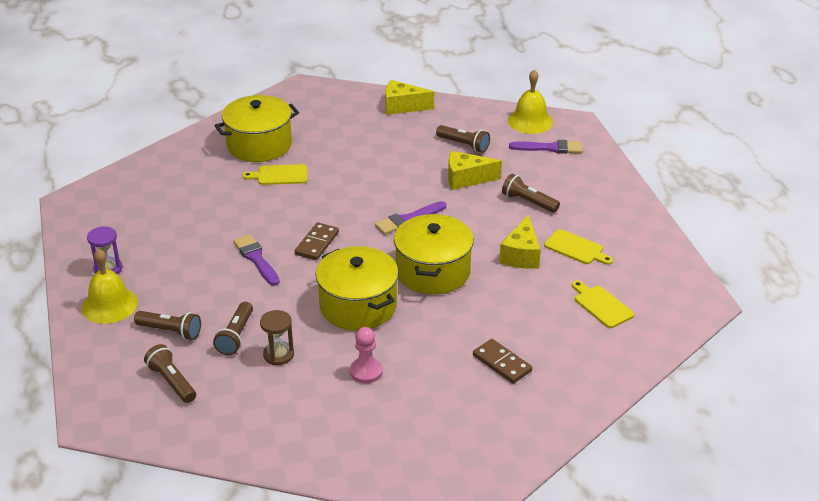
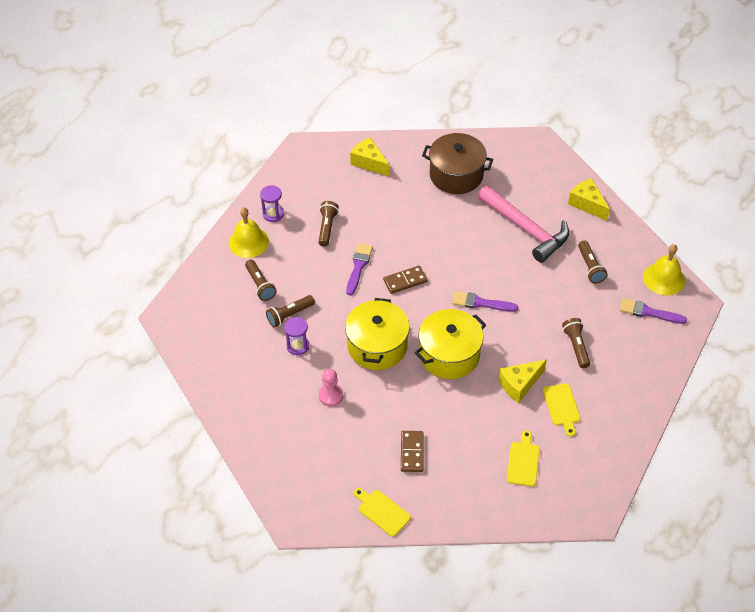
camera: 45 degrees right, 15 degrees up
brown flashlight [144,344,196,403] -> brown flashlight moved to [318,201,339,246]
yellow pot [214,95,299,162] -> brown pot [422,133,493,194]
yellow cutting board [242,164,307,185] -> yellow cutting board moved to [354,488,411,537]
brown hourglass [260,310,294,365] -> purple hourglass [284,317,309,355]
yellow cheese [448,151,502,190] -> yellow cheese moved to [350,137,389,176]
purple brush [509,140,583,154] -> purple brush turned 150 degrees clockwise [620,298,687,324]
none -> pink hammer [477,185,569,263]

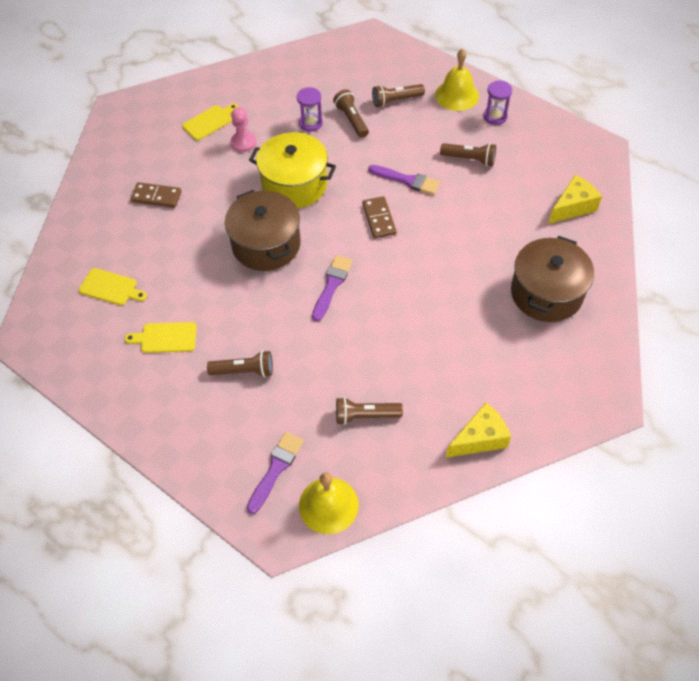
camera: 100 degrees right, 5 degrees up
yellow cutting board [354,488,411,537] -> yellow cutting board moved to [182,104,238,141]
yellow pot [415,309,486,379] -> brown pot [225,190,301,271]
pink hammer [477,185,569,263] -> none
yellow cheese [499,359,547,403] -> none

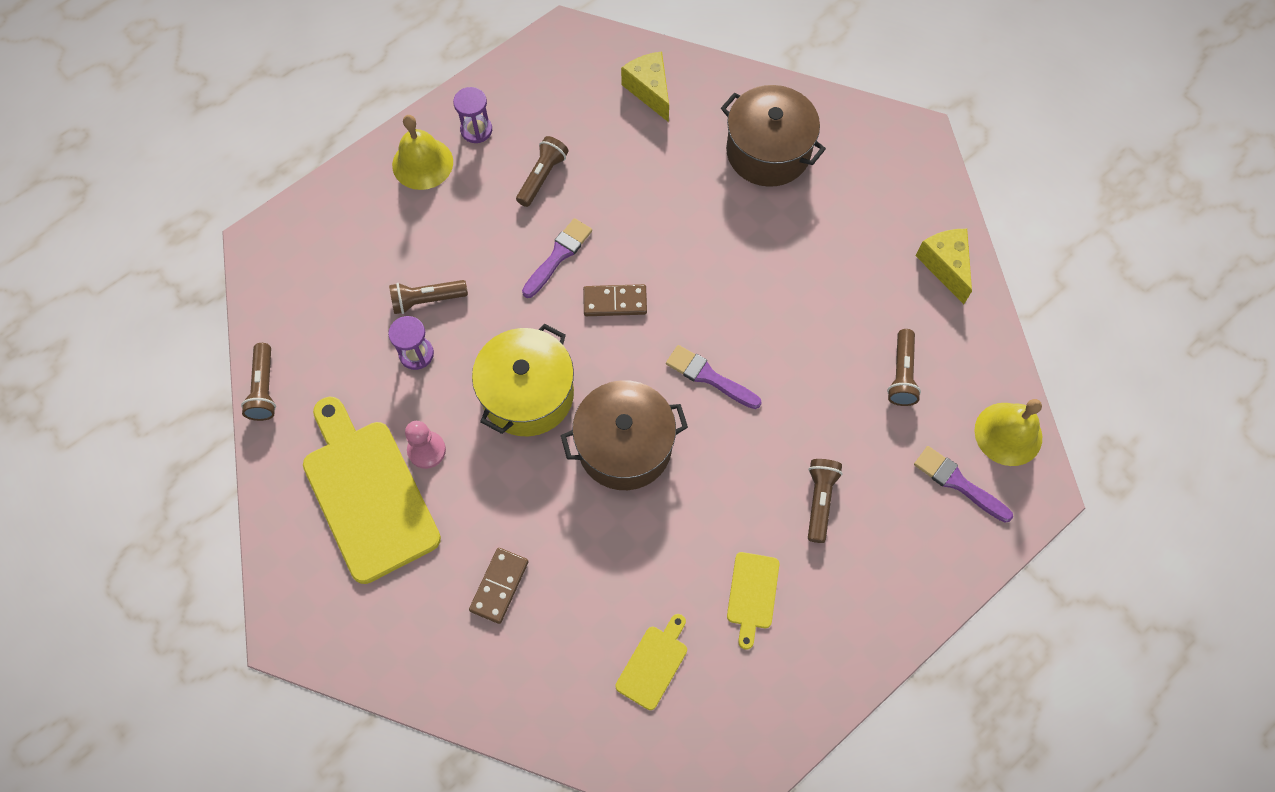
camera: 80 degrees left, 10 degrees up
yellow cutting board [182,104,238,141] -> yellow cutting board [303,397,441,584], size x2.14
brown flashlight [372,84,425,107] -> brown flashlight moved to [241,343,276,421]

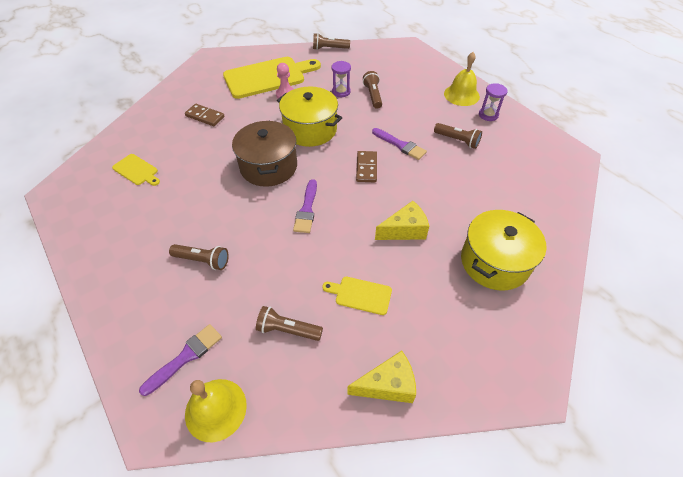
camera: 95 degrees right, 15 degrees down
yellow cheese [621,52,669,122] -> yellow cheese moved to [375,201,429,240]
purple brush [666,345,762,409] -> purple brush turned 150 degrees clockwise [293,179,317,233]
brown pot [721,85,826,187] -> yellow pot [461,210,547,291]
yellow cutting board [727,552,779,650] -> yellow cutting board moved to [322,277,392,315]

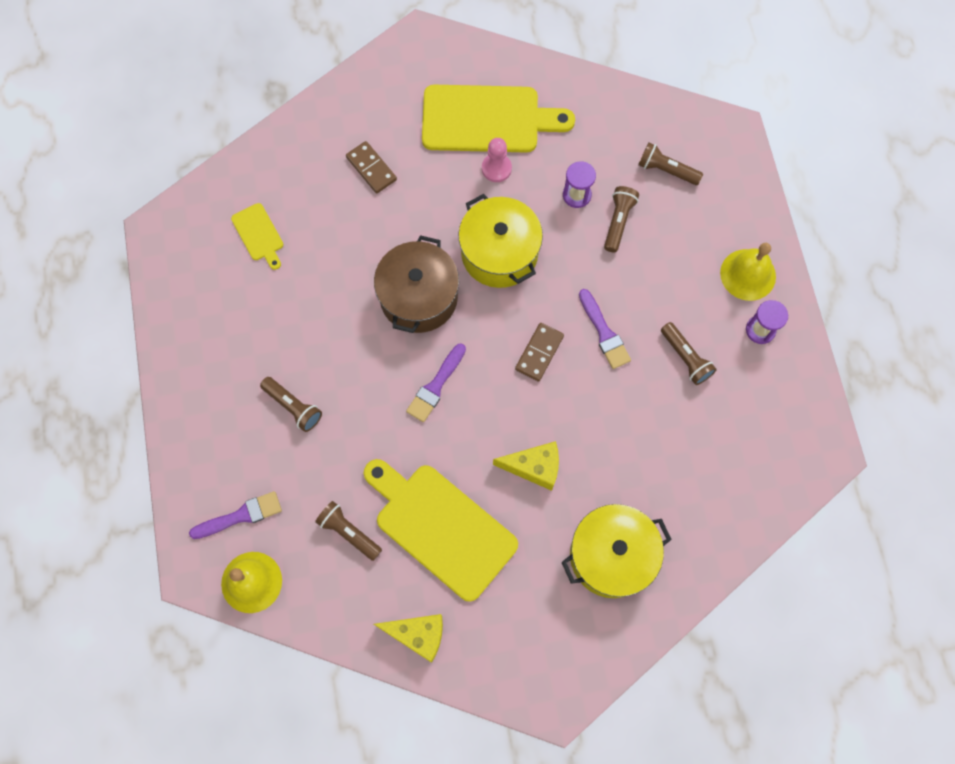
camera: 25 degrees right, 20 degrees up
brown flashlight [313,33,350,50] -> brown flashlight moved to [638,143,703,185]
yellow cutting board [322,277,392,315] -> yellow cutting board [363,459,518,602], size x2.14

